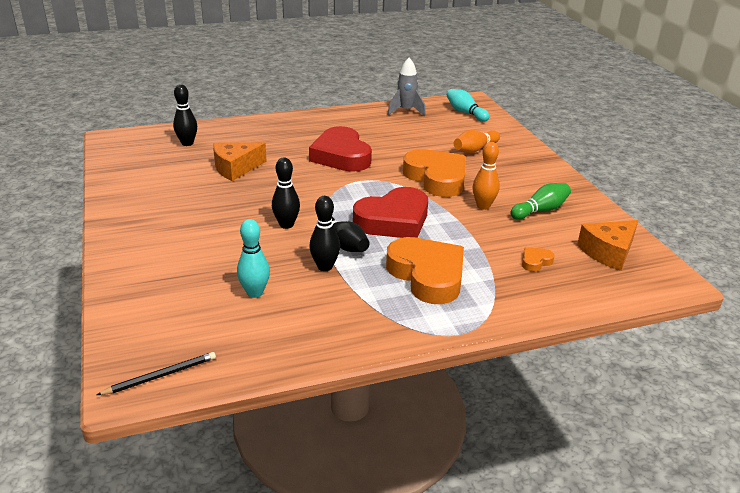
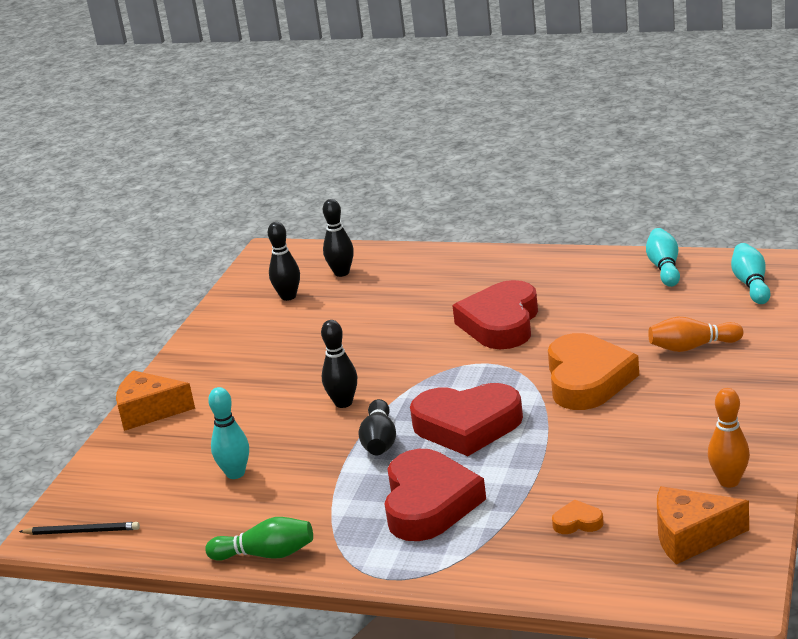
camera: 40 degrees right, 5 degrees down
orange cheese [213,142,267,181] -> orange cheese moved to [116,370,195,431]
black bowling pin [309,196,340,271] -> black bowling pin moved to [268,222,300,301]
orange heart [386,237,464,304] -> red heart [384,449,486,541]
grey rocket [387,58,426,116] -> turquoise bowling pin [646,228,680,287]
orange bowling pin [472,142,500,210] -> orange bowling pin moved to [708,388,750,488]
green bowling pin [511,183,571,220] -> green bowling pin moved to [205,517,313,561]

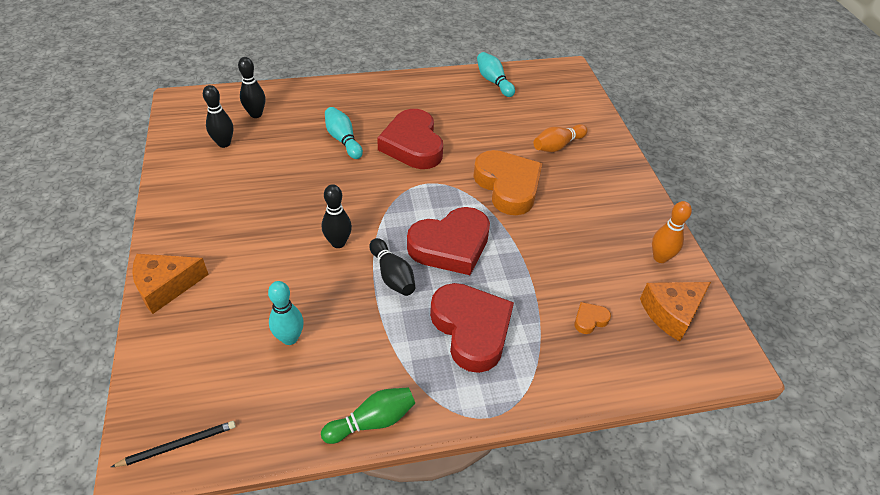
camera: 35 degrees left, 20 degrees up
turquoise bowling pin [731,243,771,304] -> turquoise bowling pin moved to [325,107,363,159]

